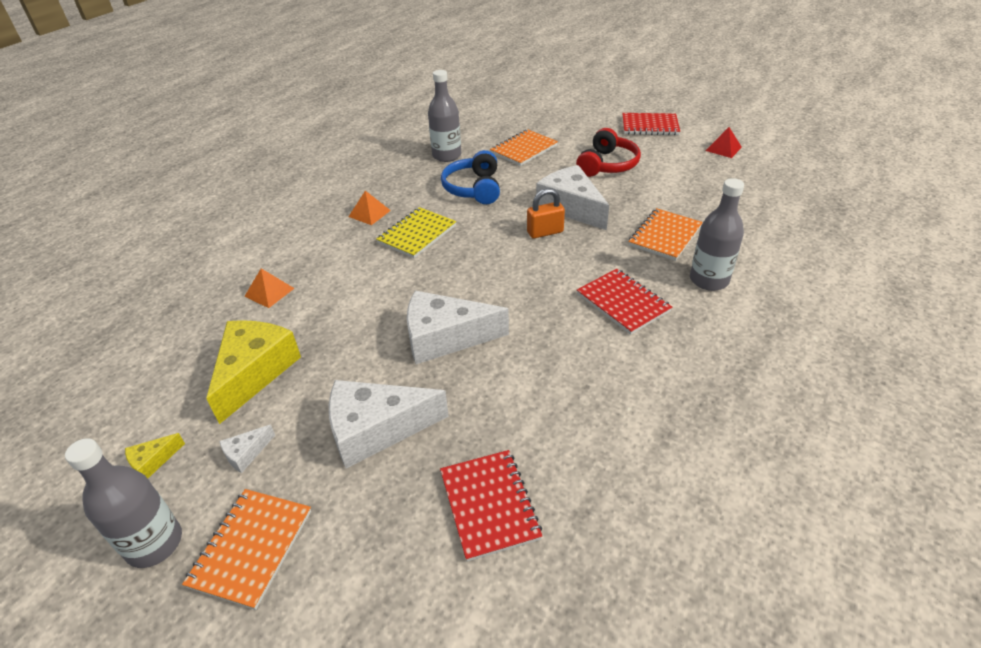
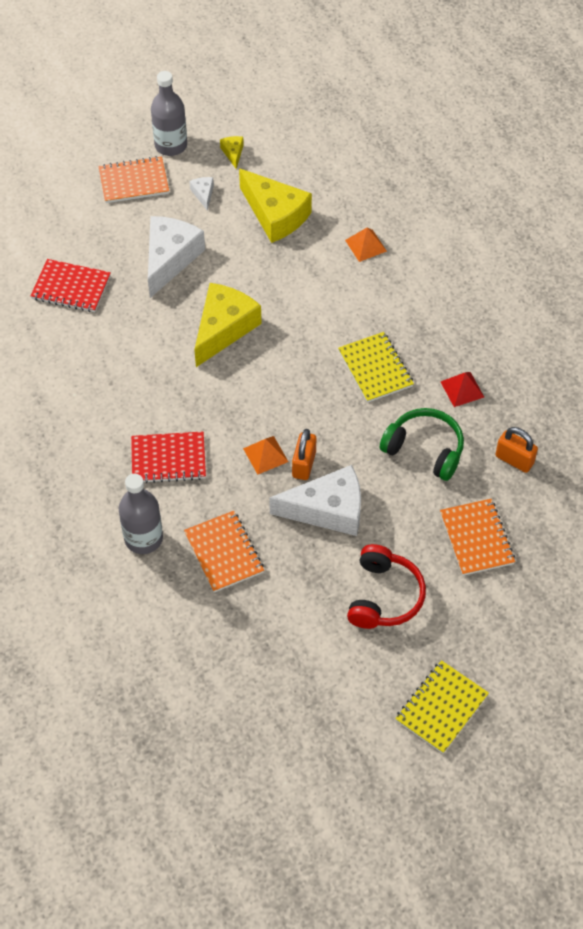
camera: 120 degrees right, 15 degrees up
orange notebook [182,489,311,610] -> orange notebook turned 60 degrees counterclockwise [98,156,169,203]
orange pyramid [349,191,391,225] -> orange pyramid moved to [243,436,288,474]
white cheese [407,291,509,364] -> yellow cheese [194,283,262,367]
grey bottle [428,70,461,162] -> orange padlock [495,427,538,473]
blue headphones [441,150,500,204] -> green headphones [380,408,464,481]
red headphones [576,128,641,177] -> red headphones turned 135 degrees counterclockwise [347,544,426,629]
red notebook [622,113,680,135] -> yellow notebook [395,660,489,754]
red pyramid [706,127,742,158] -> red pyramid moved to [441,372,484,407]

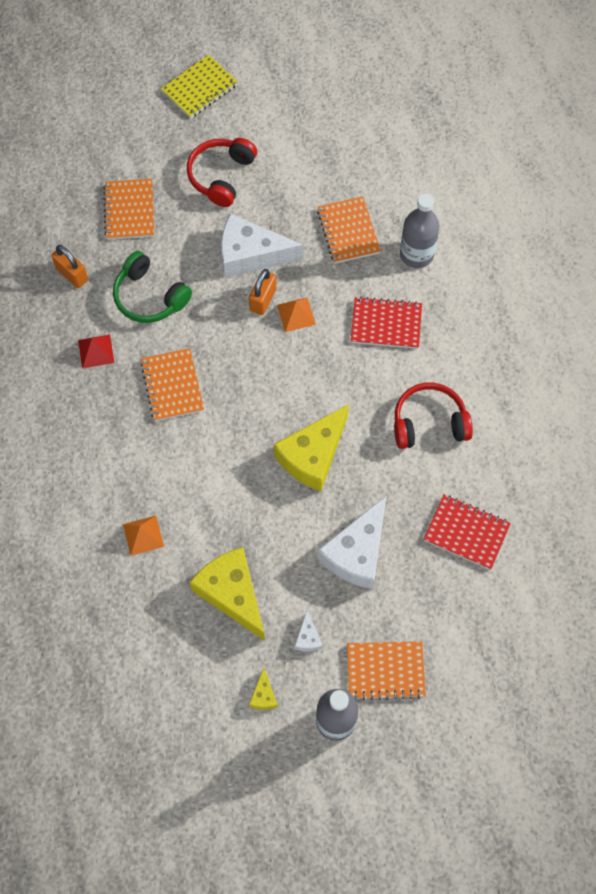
camera: 170 degrees left, 10 degrees up
yellow notebook [338,332,414,403] -> orange notebook [141,348,204,421]
none -> red headphones [394,383,473,449]

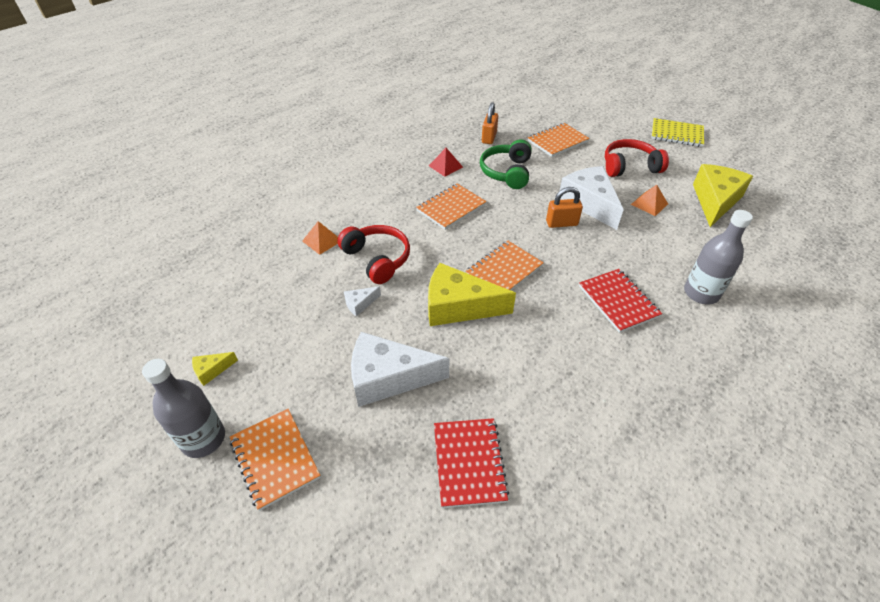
camera: 60 degrees right, 20 degrees down
yellow cheese [189,547,265,641] -> yellow cheese moved to [693,164,753,227]
orange pyramid [277,297,316,332] -> orange pyramid moved to [631,185,668,216]
white cheese [294,610,323,652] -> white cheese moved to [344,286,381,316]
orange notebook [317,196,381,264] -> orange notebook moved to [465,241,544,290]
red headphones [394,383,473,449] -> red headphones moved to [337,225,410,284]

